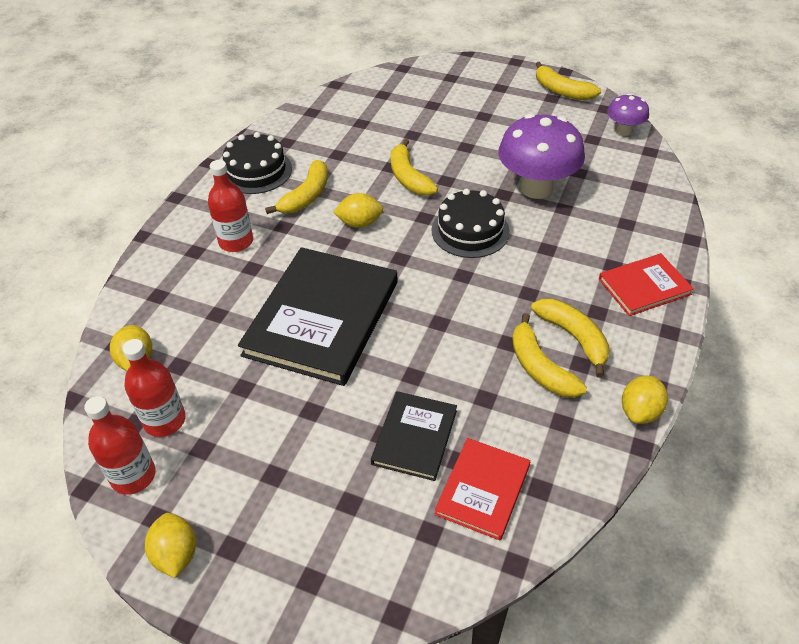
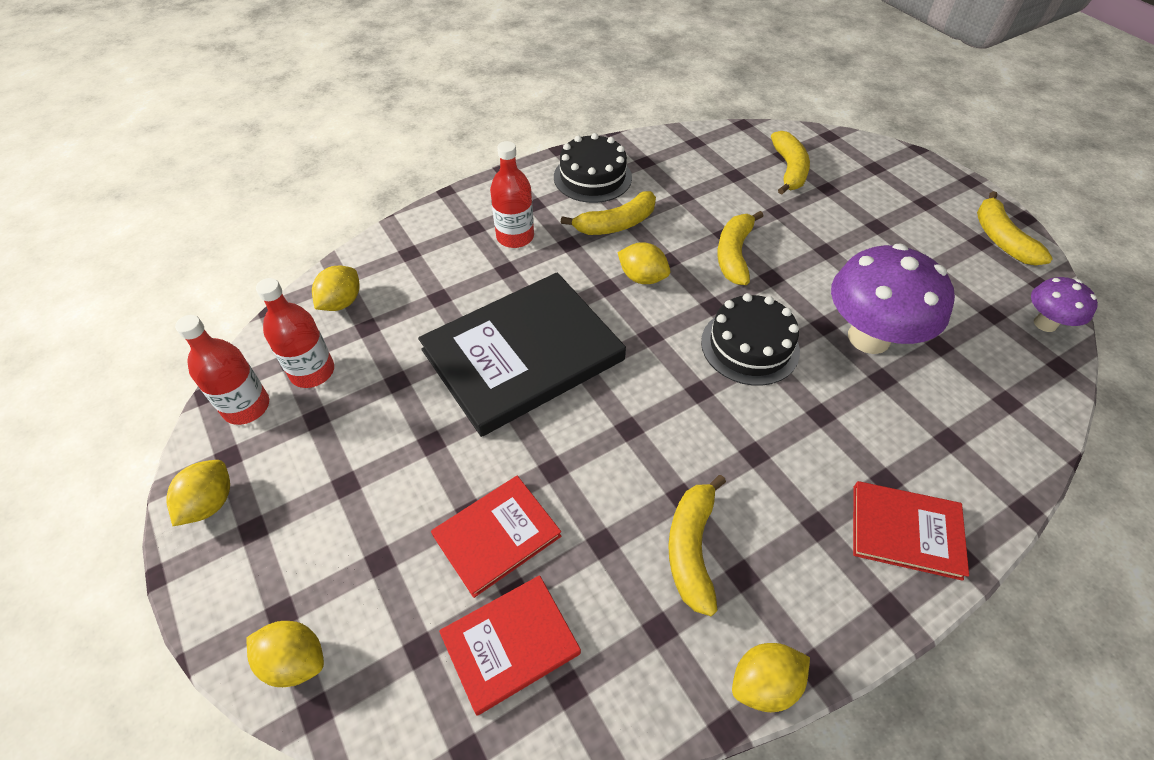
camera: 35 degrees right, 5 degrees up
black book [371,391,457,481] -> red book [431,476,562,598]
yellow banana [531,298,610,378] -> yellow banana moved to [771,131,810,195]
none -> yellow lemon [247,621,324,687]

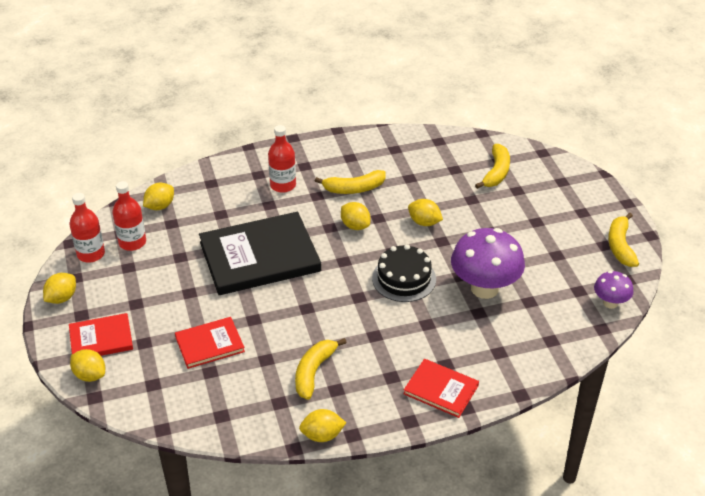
camera: 15 degrees right, 10 degrees down
red book [439,575,581,716] -> red book moved to [69,313,133,356]
black cake [554,133,632,203] -> none
yellow banana [717,211,763,285] -> yellow lemon [408,199,443,226]

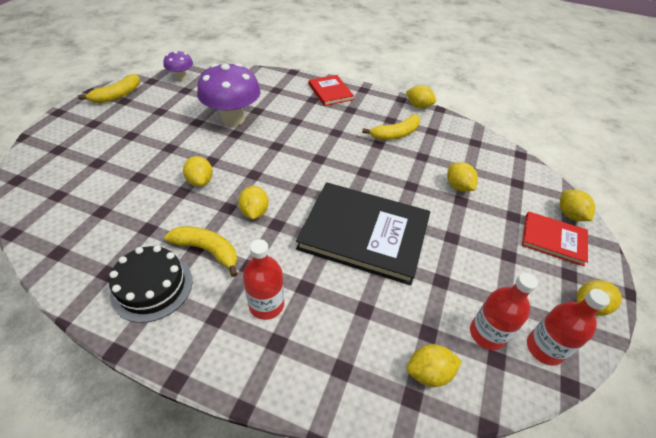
camera: 145 degrees left, 5 degrees up
red book [175,317,245,369] -> yellow lemon [447,162,478,192]
black cake [372,244,436,302] -> black cake moved to [109,245,192,323]
yellow banana [475,144,510,189] -> none

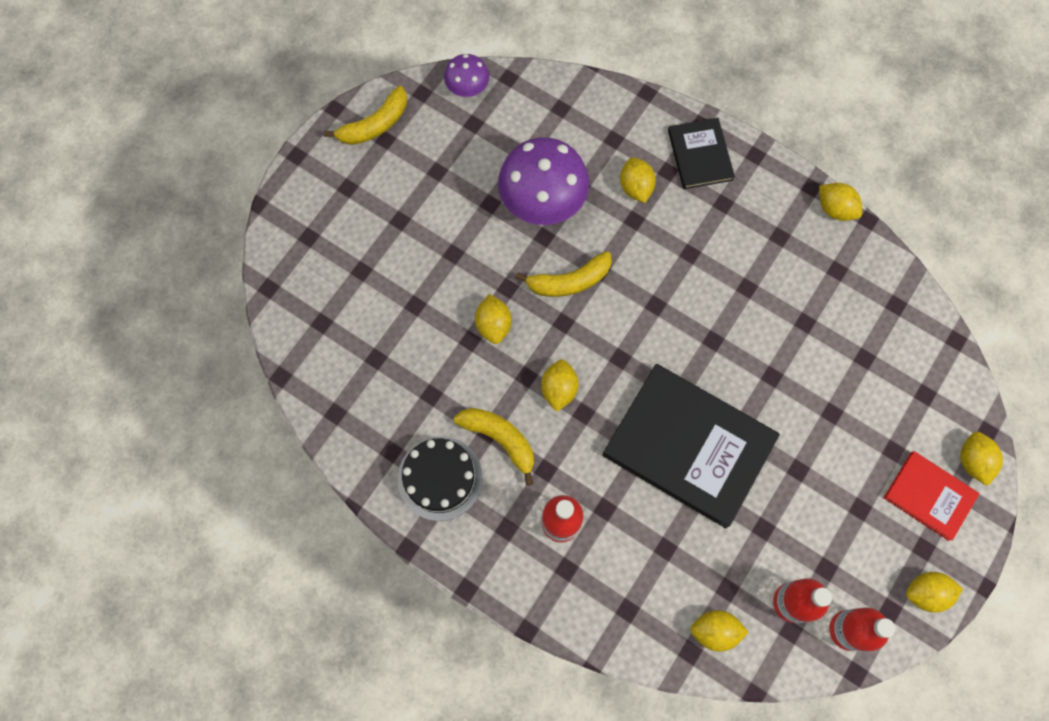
camera: 15 degrees right, 25 degrees up
red book [309,75,354,106] -> black book [668,118,735,189]
yellow banana [362,114,420,140] -> yellow banana moved to [515,251,612,297]
yellow lemon [447,162,478,192] -> yellow lemon moved to [620,157,656,203]

